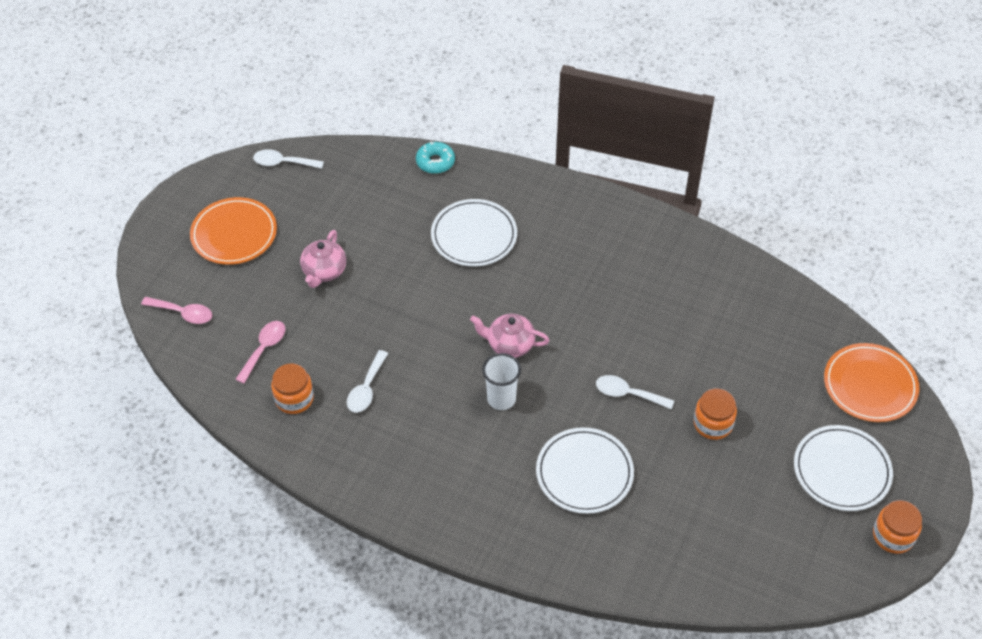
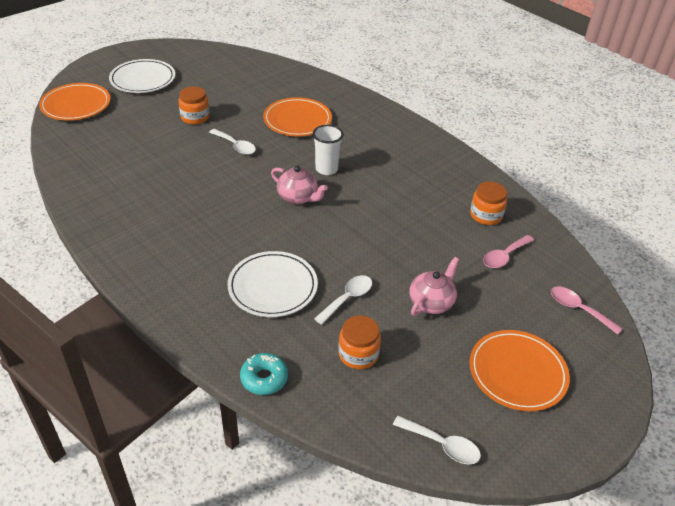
camera: 160 degrees left, 10 degrees down
white spoon [347,350,388,413] -> white spoon moved to [314,275,372,325]
white plate [536,427,634,514] -> orange plate [263,97,332,136]
orange jar [873,500,922,554] -> orange jar moved to [338,315,381,369]

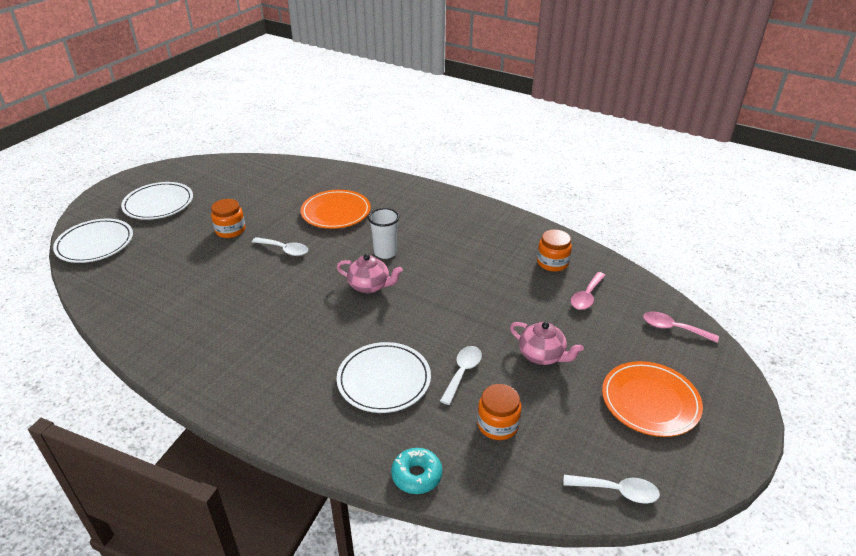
camera: 15 degrees left, 5 degrees down
orange plate [39,83,111,121] -> white plate [53,218,133,263]
pink teapot [409,257,459,316] -> pink teapot turned 105 degrees clockwise [510,322,584,365]

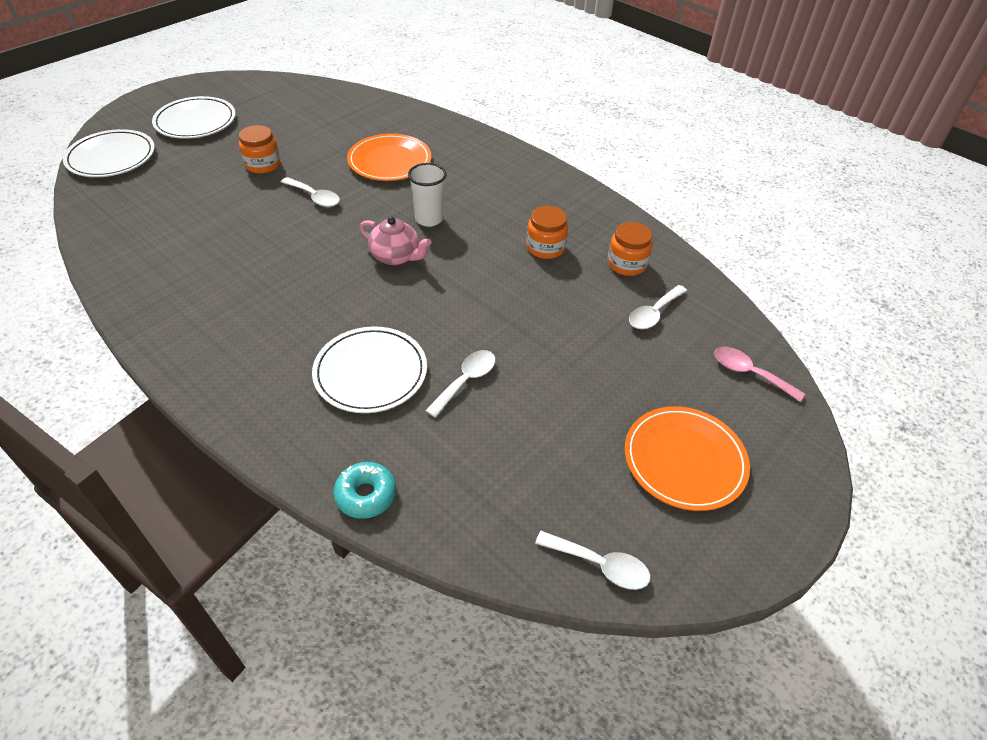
camera: 10 degrees right, 10 degrees up
orange jar [477,384,522,440] -> orange jar moved to [526,206,568,259]
pink teapot [510,322,584,365] -> none
pink spoon [571,272,606,310] -> white spoon [629,285,687,329]

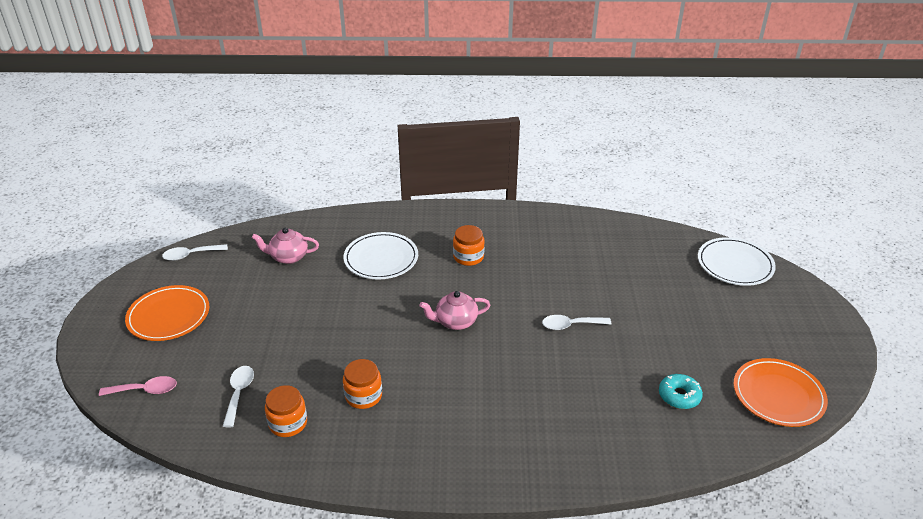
camera: 140 degrees right, 10 degrees down
white plate [152,96,236,139] -> none
orange jar [239,125,280,174] -> orange jar moved to [453,225,485,266]
turquoise donut [334,462,396,519] -> turquoise donut moved to [659,374,703,409]
orange plate [347,133,431,181] -> orange plate moved to [734,358,828,427]
white cup [408,163,446,227] -> none
white spoon [425,350,495,418] -> none
none -> pink teapot [252,228,319,264]

